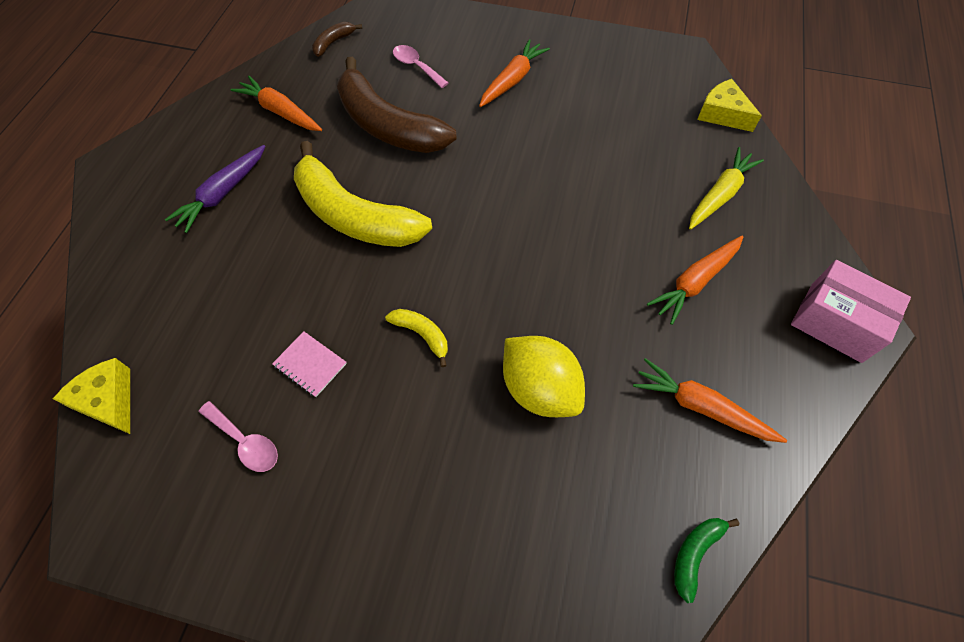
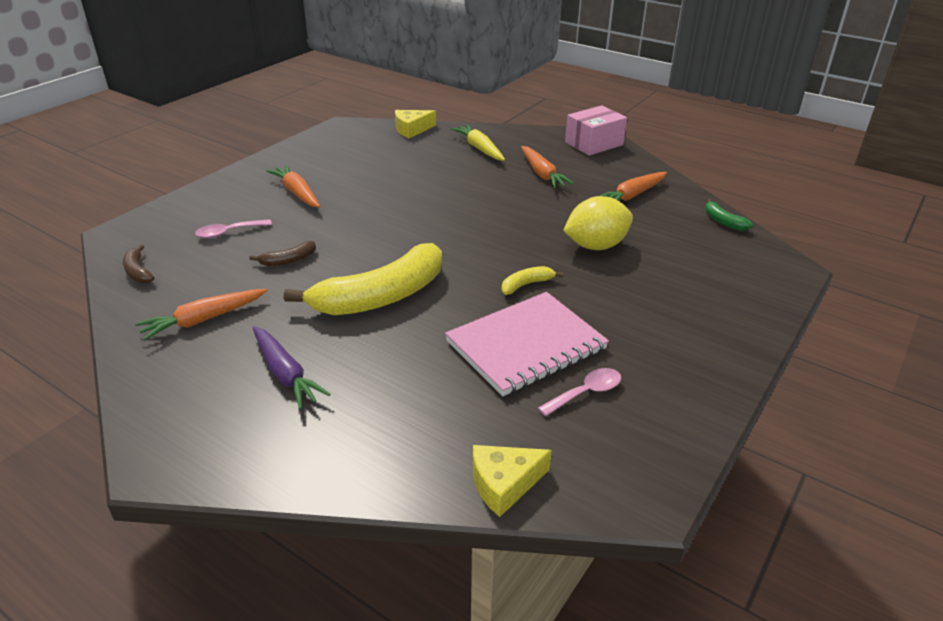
camera: 70 degrees left, 25 degrees down
pink notebook [272,331,347,397] -> pink notebook [445,292,609,396], size x2.41
brown banana [337,57,457,153] -> brown banana [249,241,316,266], size x0.42

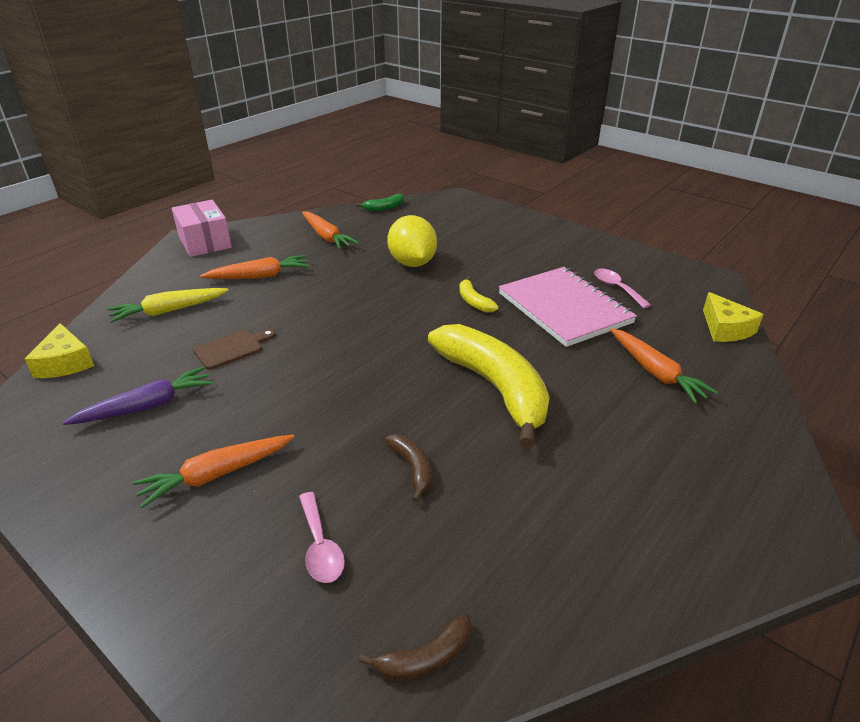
camera: 85 degrees left, 0 degrees up
orange carrot [135,289,267,341] -> orange carrot moved to [610,328,718,404]
purple carrot [253,326,330,409] -> purple carrot moved to [62,366,213,425]
none -> brown cutting board [193,329,276,370]

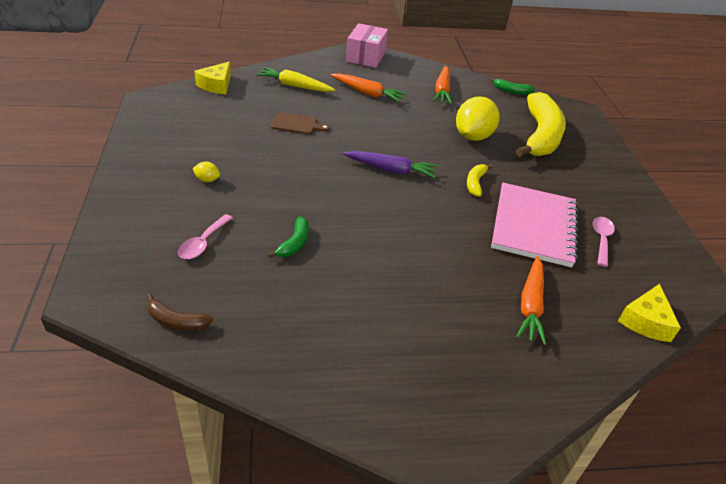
camera: 40 degrees right, 5 degrees up
purple carrot [62,366,213,425] -> purple carrot moved to [343,151,438,178]
orange carrot [133,434,295,508] -> yellow lemon [193,162,220,182]
brown banana [384,434,432,502] -> green banana [268,217,309,258]
yellow banana [428,324,549,448] -> yellow banana moved to [516,92,566,157]

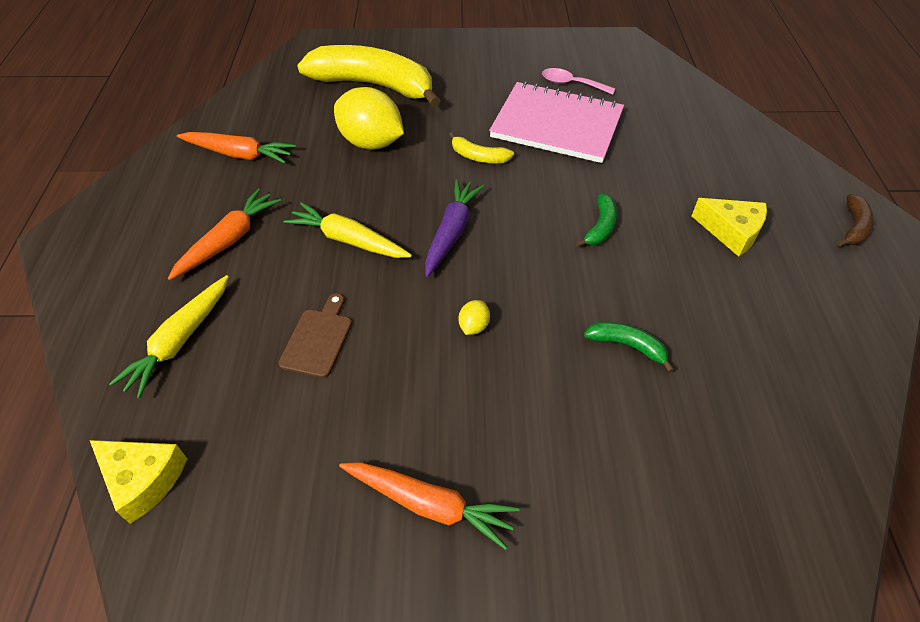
camera: 80 degrees left, 10 degrees up
brown banana [147,293,213,331] -> brown banana moved to [837,194,874,247]
pink spoon [178,214,233,259] -> none
yellow lemon [193,162,220,182] -> yellow lemon moved to [459,300,490,335]
pink box [346,23,388,68] -> none
green banana [490,77,535,95] -> green banana moved to [576,194,617,247]
orange carrot [516,256,546,345] -> orange carrot moved to [339,462,520,550]
yellow cheese [618,284,681,342] -> yellow cheese moved to [692,198,767,257]
none -> yellow carrot [284,202,412,258]

